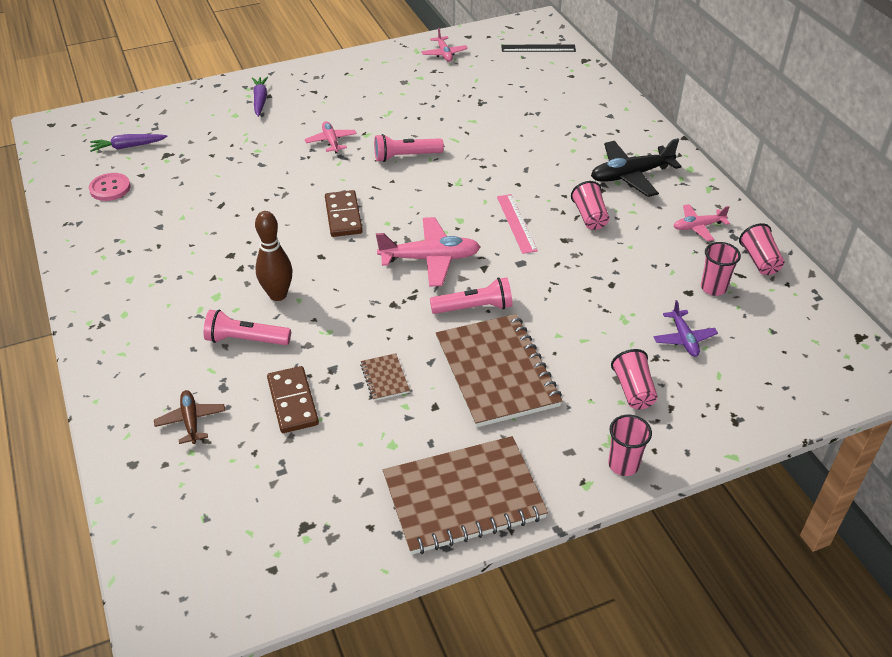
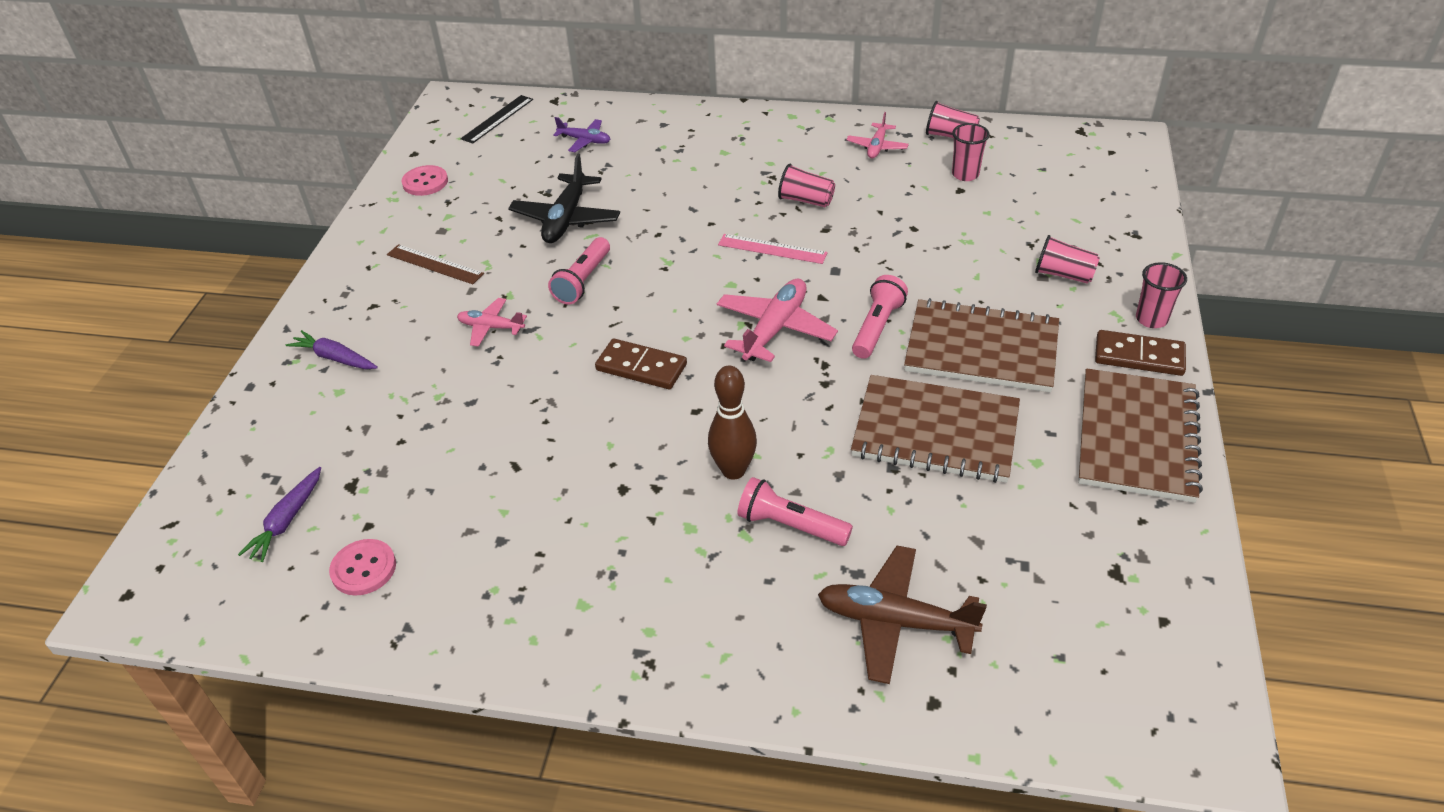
camera: 55 degrees left, 0 degrees up
brown plane [154,390,225,444] -> brown plane [818,546,987,684], size x1.73
pink flashlight [204,310,291,345] -> pink flashlight turned 75 degrees clockwise [738,477,853,546]
brown domino [267,366,319,433] -> brown domino moved to [1095,330,1186,376]
brown notebook [360,353,410,401] -> brown notebook [851,375,1020,483], size x2.40
pink plane [422,28,468,62] -> pink button [402,165,448,196]
black plane [591,138,681,197] -> black plane moved to [508,154,620,243]
purple plane [654,300,718,357] -> purple plane moved to [553,117,611,152]
none -> brown ruler [387,244,484,284]

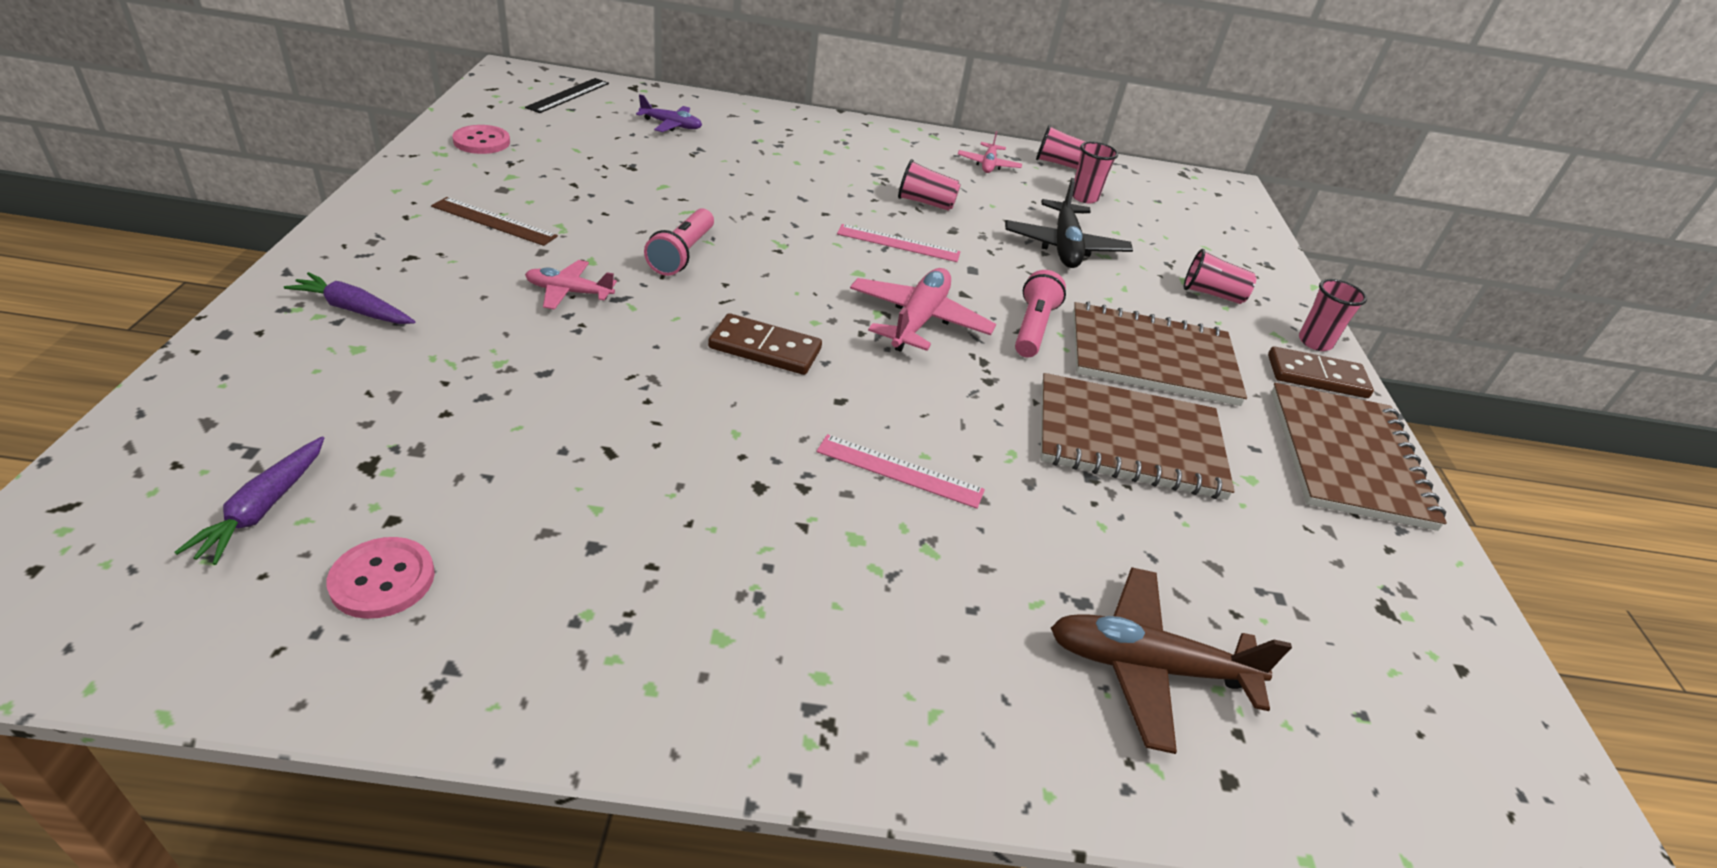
camera: 15 degrees left, 5 degrees down
black plane [508,154,620,243] -> black plane moved to [1005,178,1133,268]
brown bowling pin [708,366,757,479] -> pink ruler [816,434,985,509]
pink flashlight [738,477,853,546] -> none

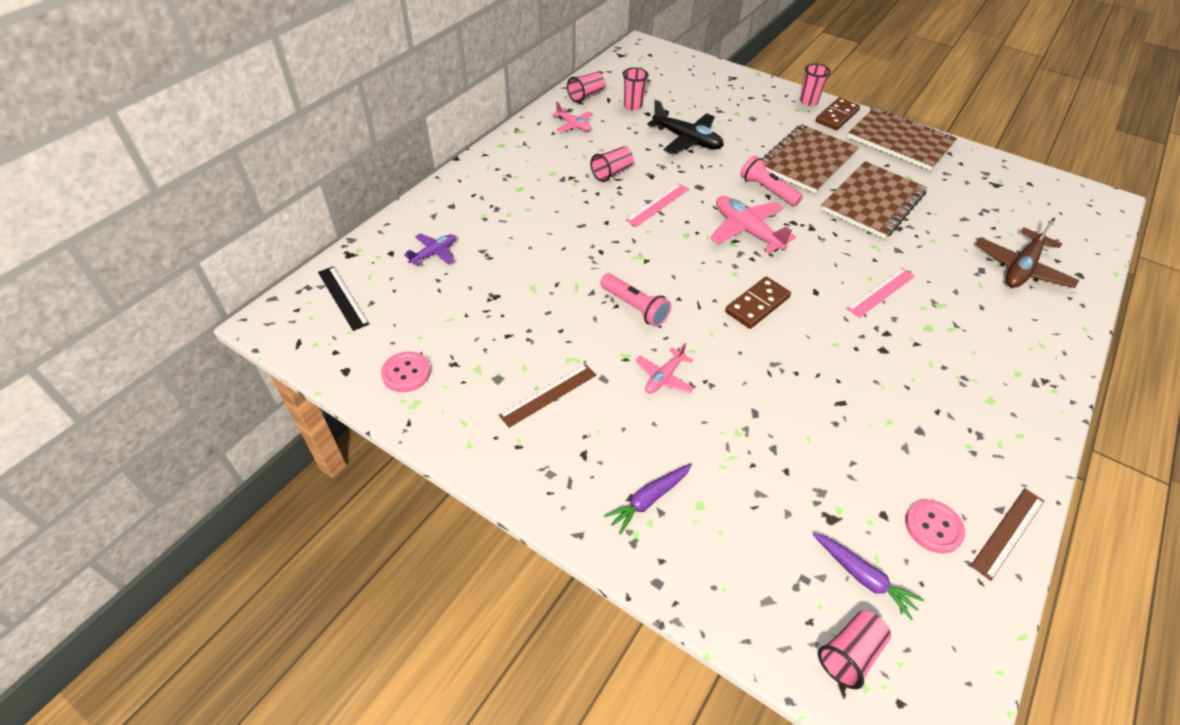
camera: 55 degrees left, 10 degrees up
pink cup [1184,249,1256,304] -> pink cup moved to [818,611,891,689]
none -> brown ruler [971,488,1044,581]

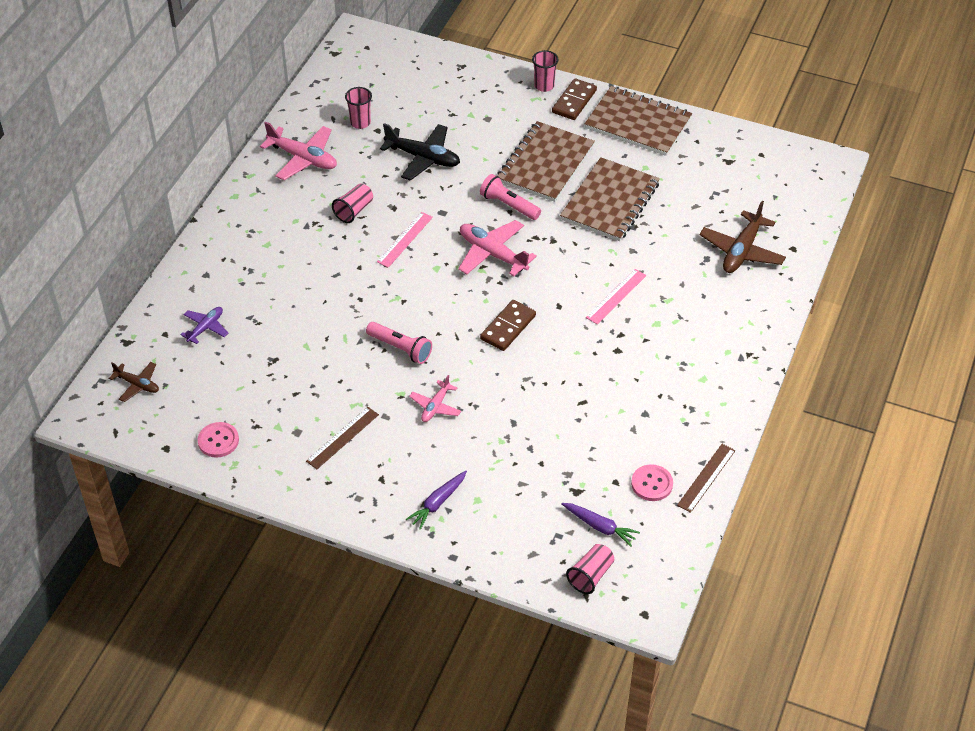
camera: 10 degrees left, 0 degrees up
black ruler [318,266,369,331] -> brown plane [109,362,159,402]
pink plane [551,102,592,132] -> pink plane [260,122,337,180], size x1.73
pink cup [567,72,605,103] -> none

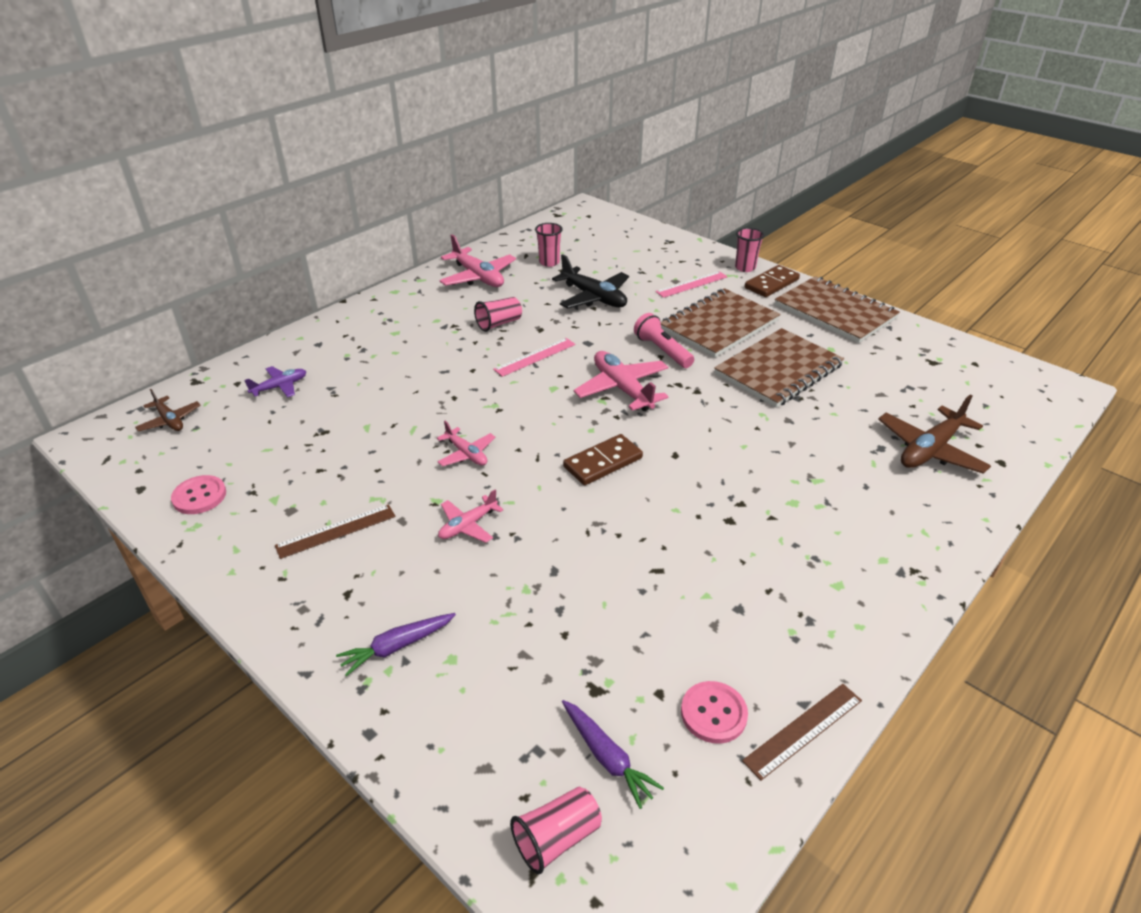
camera: 20 degrees right, 10 degrees down
pink flashlight [366,322,432,364] -> pink plane [437,421,496,466]
pink ruler [586,269,647,324] -> pink ruler moved to [655,271,728,298]

